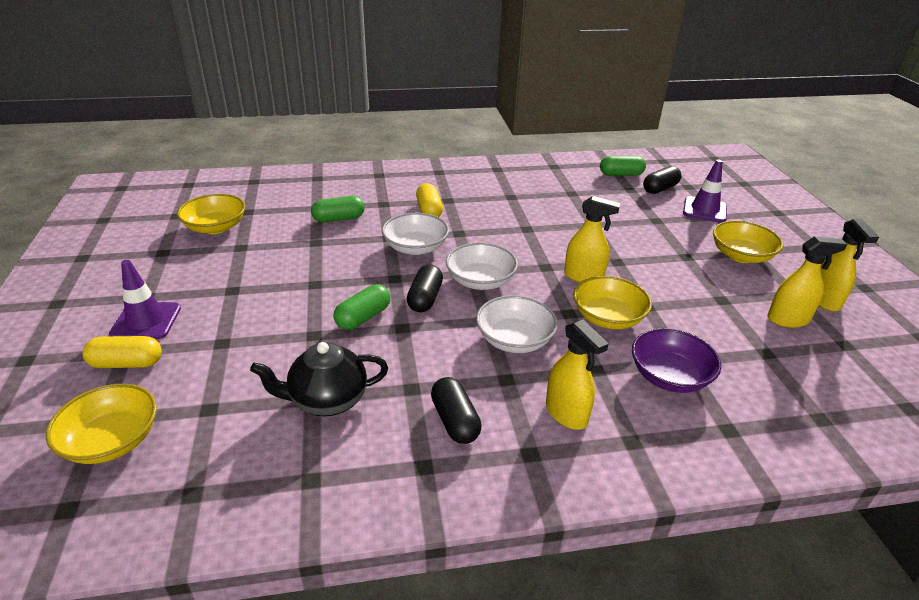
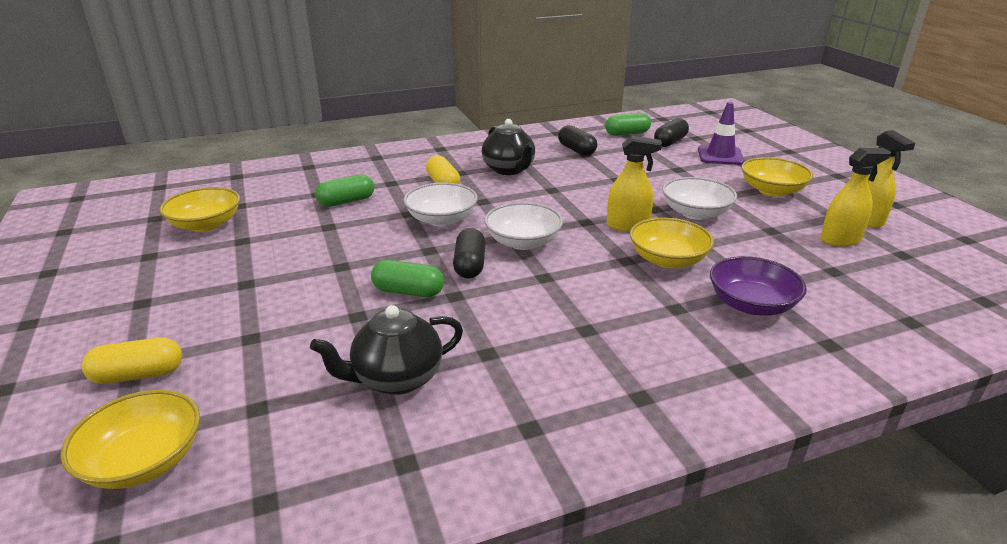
camera: 10 degrees left, 5 degrees down
purple traffic cone [109,260,181,339] -> none
green capsule [334,284,390,330] -> green capsule turned 75 degrees clockwise [371,260,444,297]
black capsule [431,377,482,444] -> black capsule moved to [558,125,597,156]
white bowl [476,295,558,353] -> white bowl moved to [662,177,737,220]
yellow spray bottle [546,320,609,430] -> none
none -> black teapot [482,119,535,175]

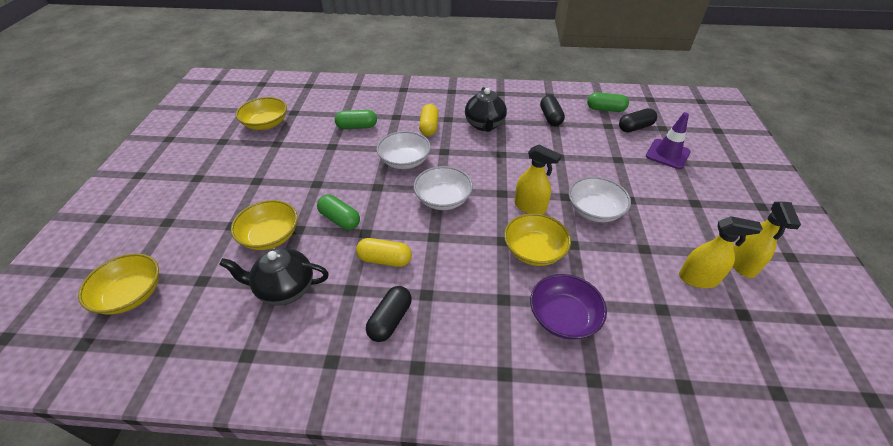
camera: 25 degrees right, 15 degrees up
yellow capsule [82,337,182,384] -> yellow capsule moved to [356,238,412,267]
black capsule [453,228,485,279] -> black capsule moved to [366,286,412,342]
yellow bowl [741,157,813,197] -> yellow bowl moved to [231,200,298,250]

